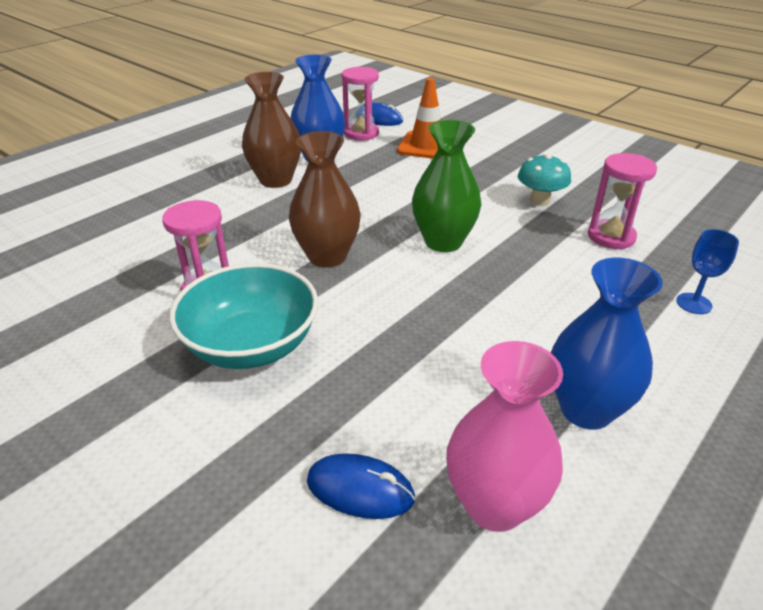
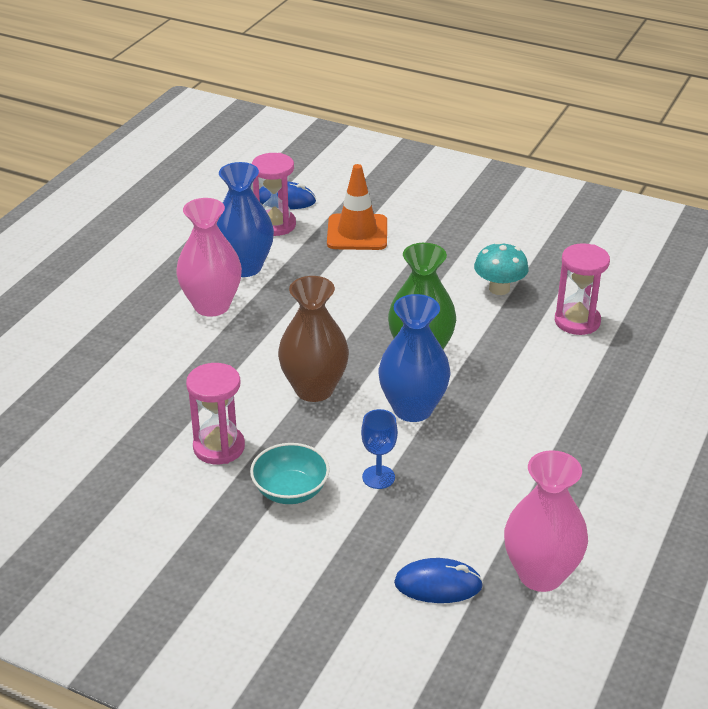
camera: 15 degrees left, 0 degrees up
turquoise bowl [169,263,318,369] -> turquoise bowl [250,443,330,504], size x0.61
brown vase [242,72,301,188] -> pink vase [176,198,242,317]
blue vase [551,258,663,429] -> blue vase moved to [378,294,451,422]
blue goblet [676,229,739,314] -> blue goblet moved to [361,409,398,489]

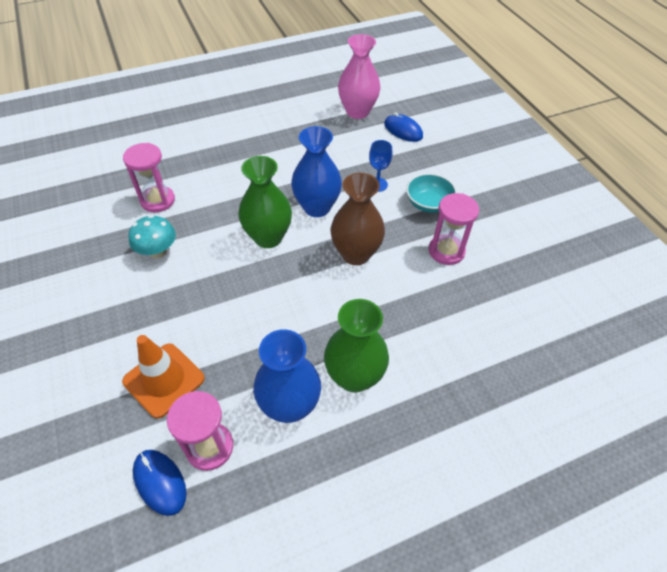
camera: 140 degrees left, 15 degrees up
pink vase [176,198,242,317] -> green vase [324,299,389,393]

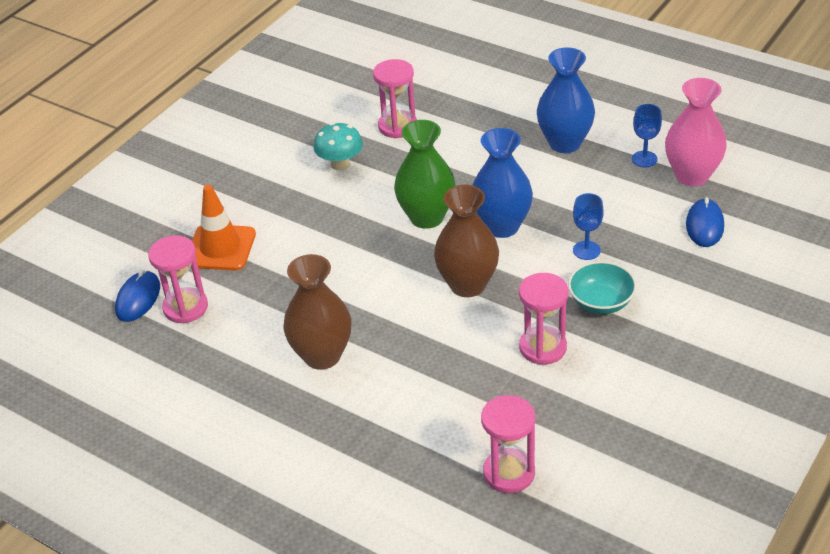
camera: 60 degrees right, 10 degrees down
blue vase [253,329,321,423] -> blue vase moved to [537,47,595,153]
green vase [324,299,389,393] -> brown vase [283,254,351,370]
none -> pink hourglass [481,395,535,493]
none -> blue goblet [632,104,662,167]

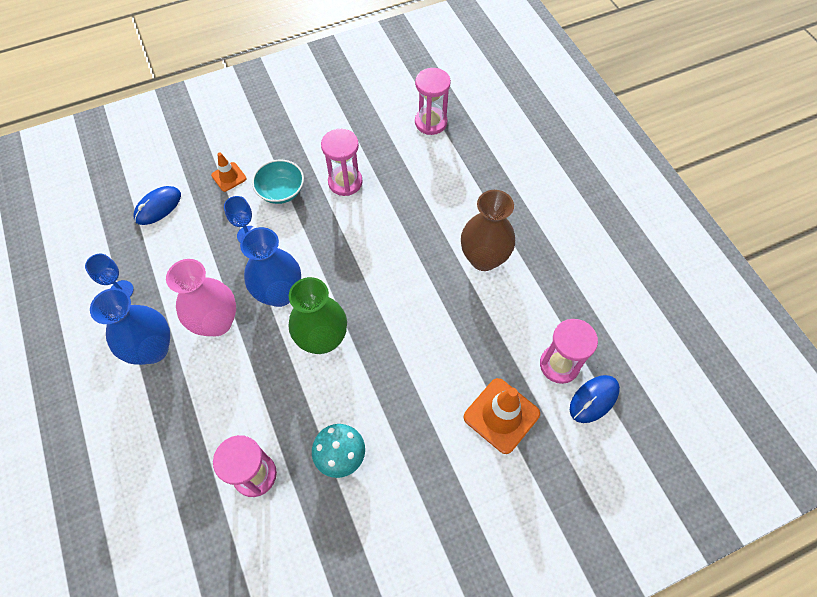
camera: 150 degrees left, 20 degrees up
brown vase [434,185,499,297] -> none
pink vase [665,78,727,186] -> pink vase moved to [166,259,236,337]
none -> orange traffic cone [211,153,247,192]

